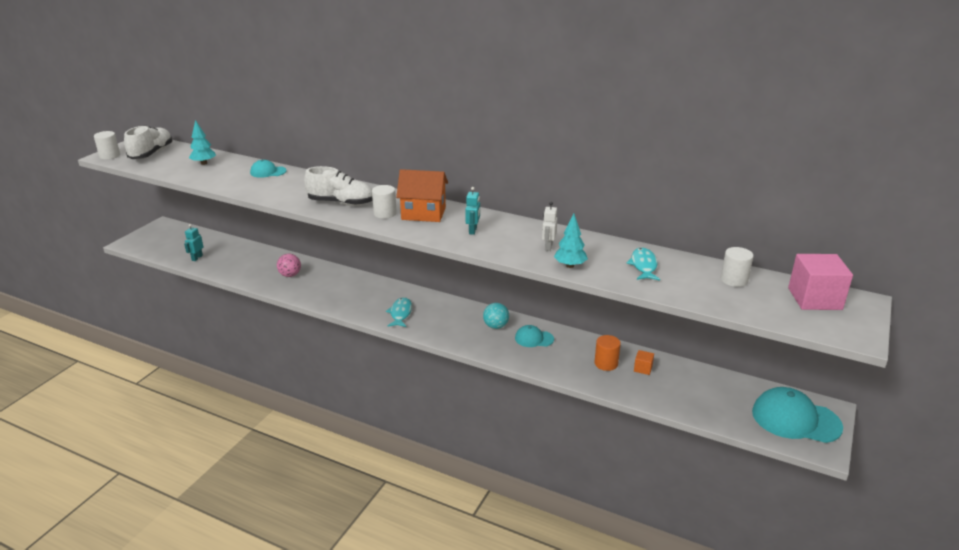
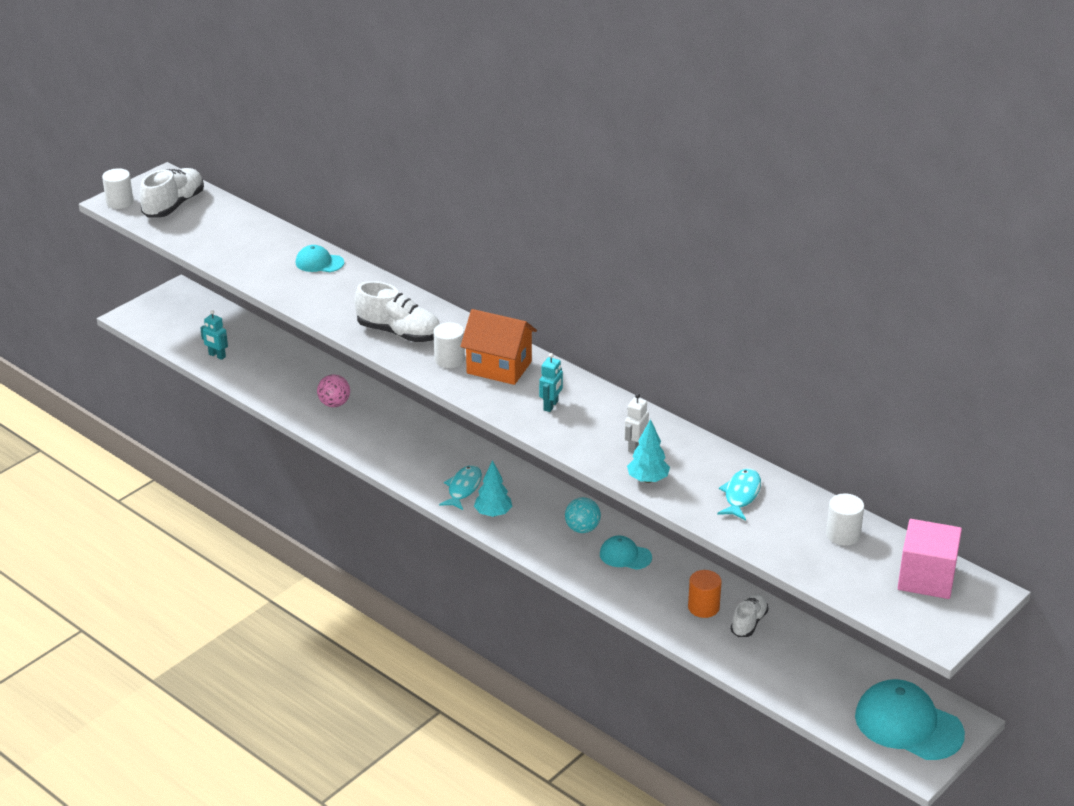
camera: 15 degrees right, 5 degrees up
turquoise robot [184,224,203,261] -> turquoise robot turned 90 degrees counterclockwise [200,310,228,360]
turquoise tree [189,120,216,165] -> turquoise tree moved to [474,460,513,517]
orange cube [634,350,654,375] -> white shoe [731,594,768,637]

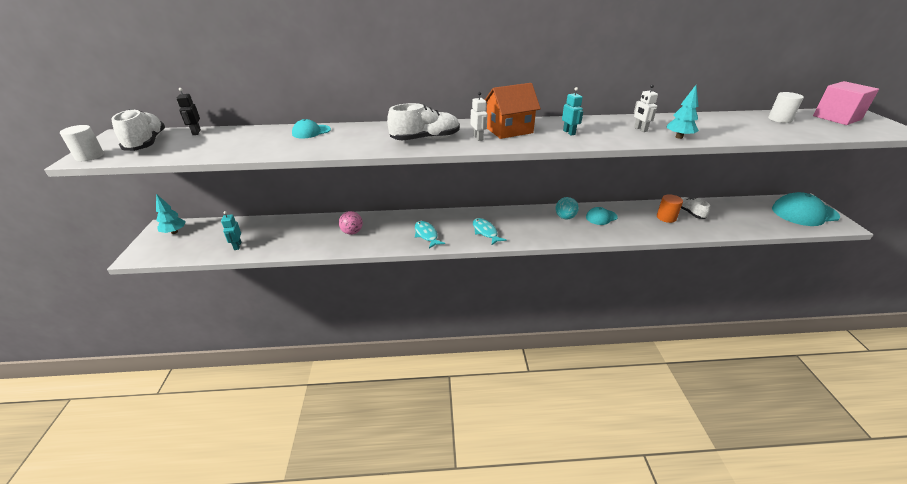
camera: 45 degrees left, 0 degrees up
turquoise robot [200,310,228,360] -> turquoise robot turned 90 degrees clockwise [221,211,241,250]
white cylinder [433,322,465,368] -> white robot [470,92,487,141]
turquoise tree [474,460,513,517] -> turquoise tree moved to [156,194,186,234]
turquoise fish [717,469,761,520] -> turquoise fish moved to [415,221,445,248]
none -> black robot [176,88,201,135]

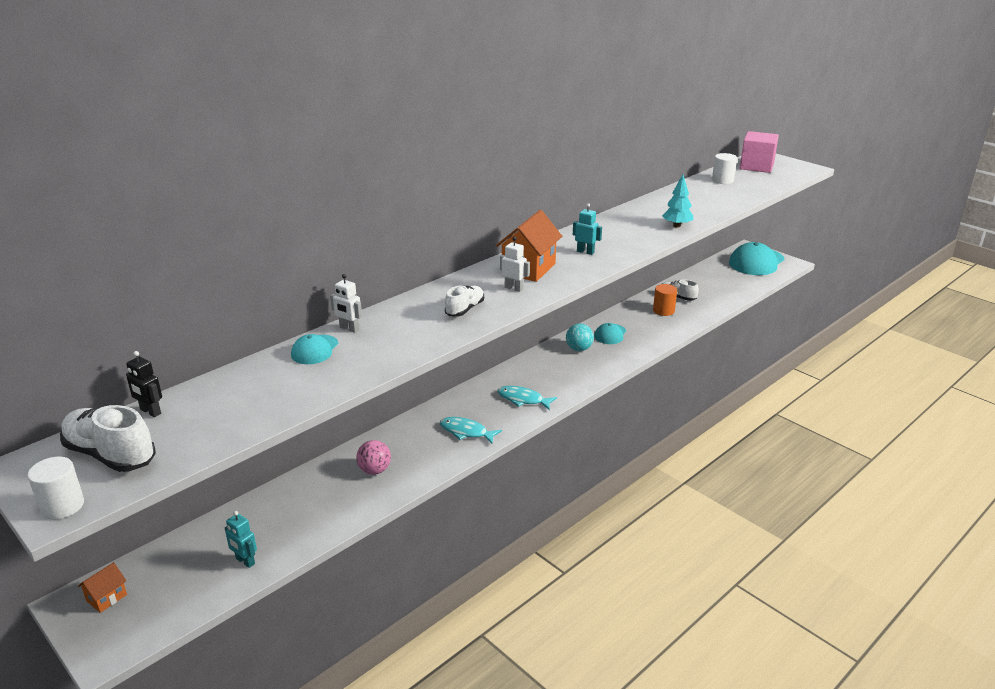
camera: 40 degrees left, 5 degrees down
turquoise tree [156,194,186,234] -> orange house [78,562,127,613]
white shoe [387,103,460,141] -> white shoe [445,285,484,317], size x0.61
white robot [634,84,658,132] -> white robot moved to [330,274,362,333]

